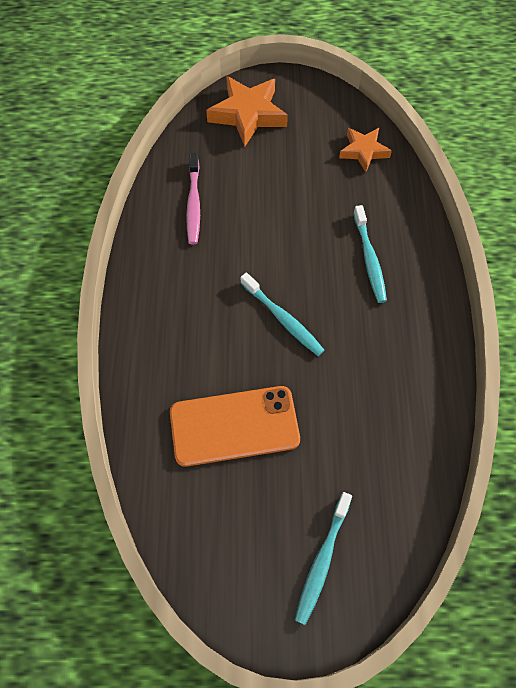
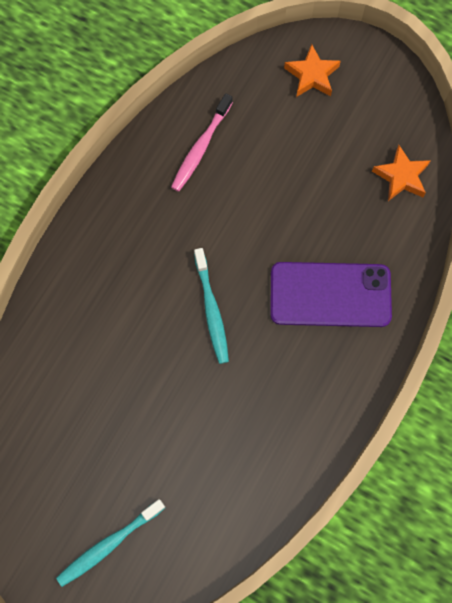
camera: 30 degrees right, 10 degrees up
orange phone [170,386,300,467] -> none
orange star [206,76,288,147] -> orange star [284,44,341,97], size x0.62
turquoise toothbrush [353,205,387,303] -> purple phone [270,262,392,327]

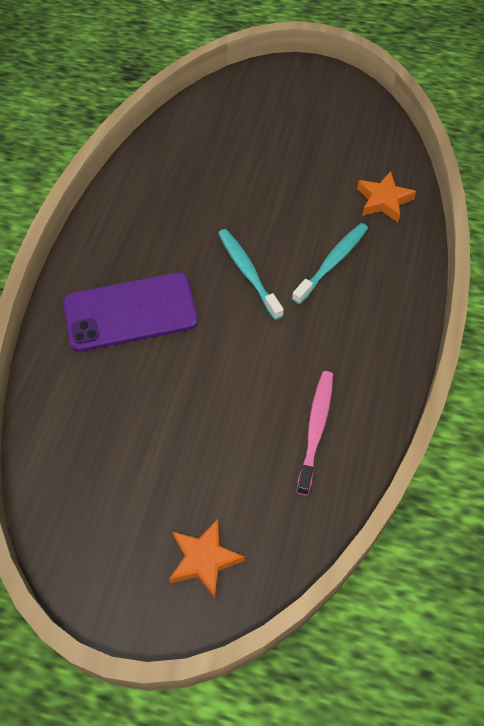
camera: 165 degrees right, 15 degrees down
turquoise toothbrush [56,499,165,587] -> turquoise toothbrush moved to [292,223,368,305]
orange star [372,145,431,201] -> orange star moved to [357,171,416,223]

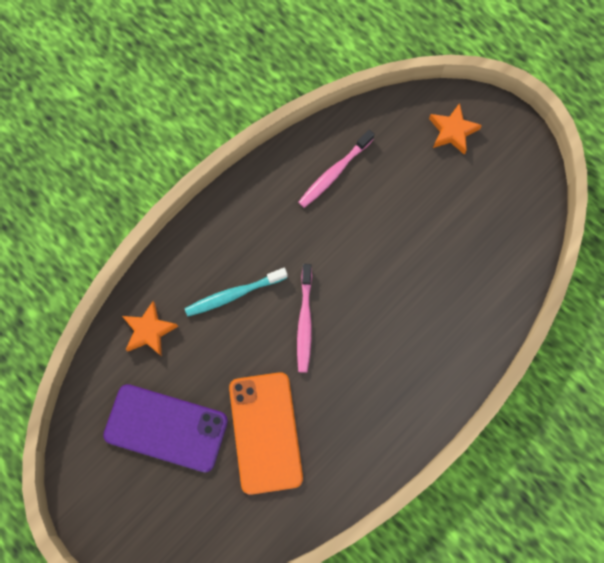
camera: 150 degrees left, 15 degrees up
purple phone [63,272,198,352] -> purple phone moved to [103,384,228,472]
turquoise toothbrush [218,229,284,320] -> pink toothbrush [297,264,312,373]
none -> orange phone [229,372,303,495]

